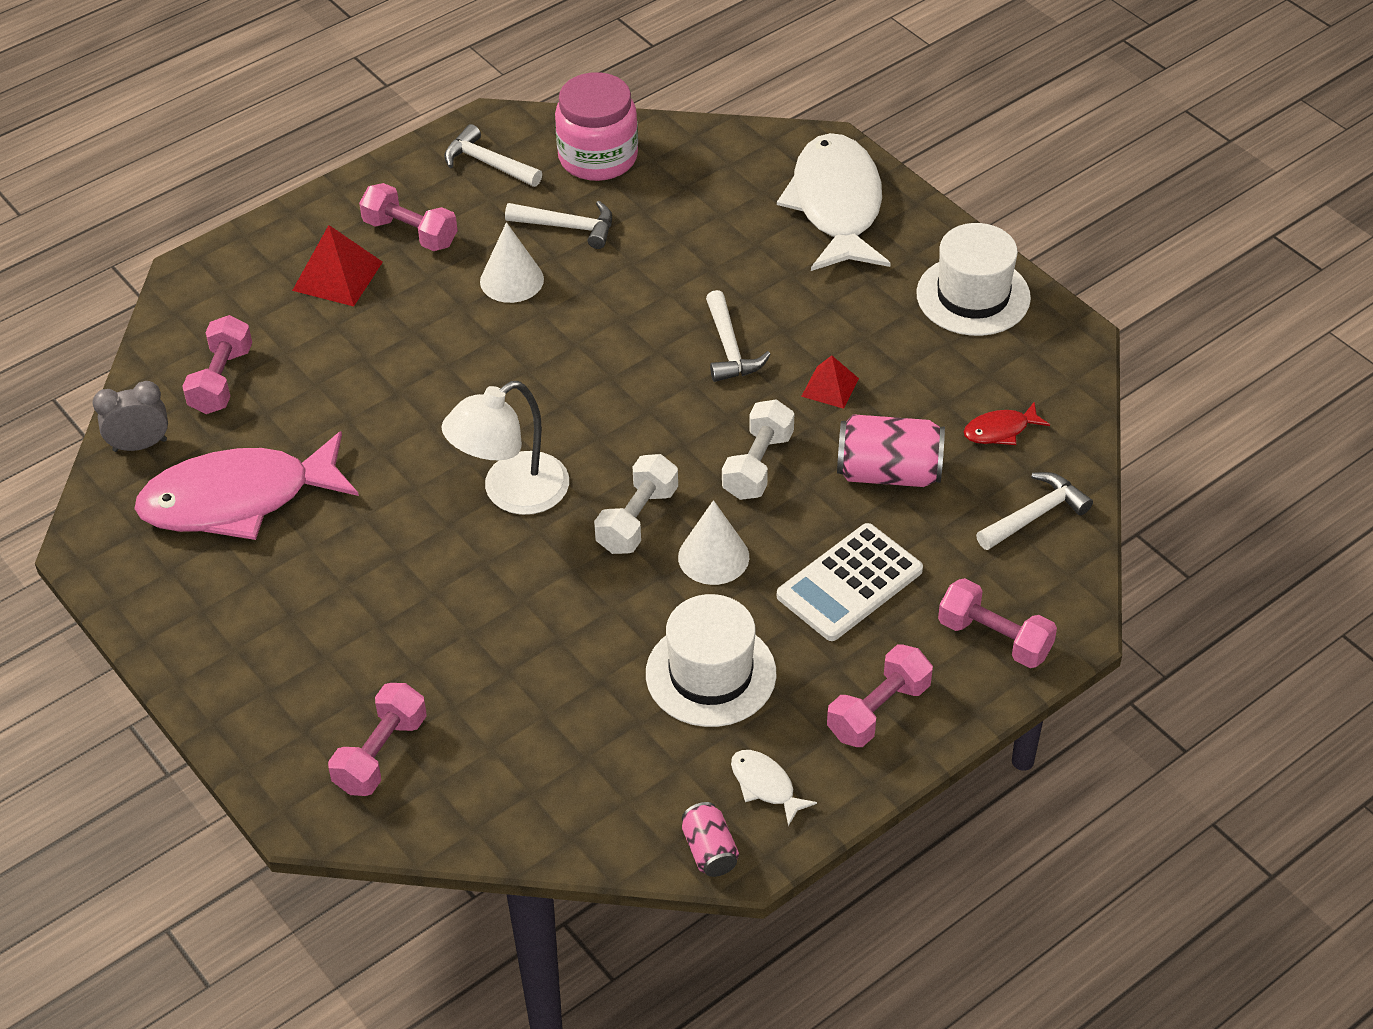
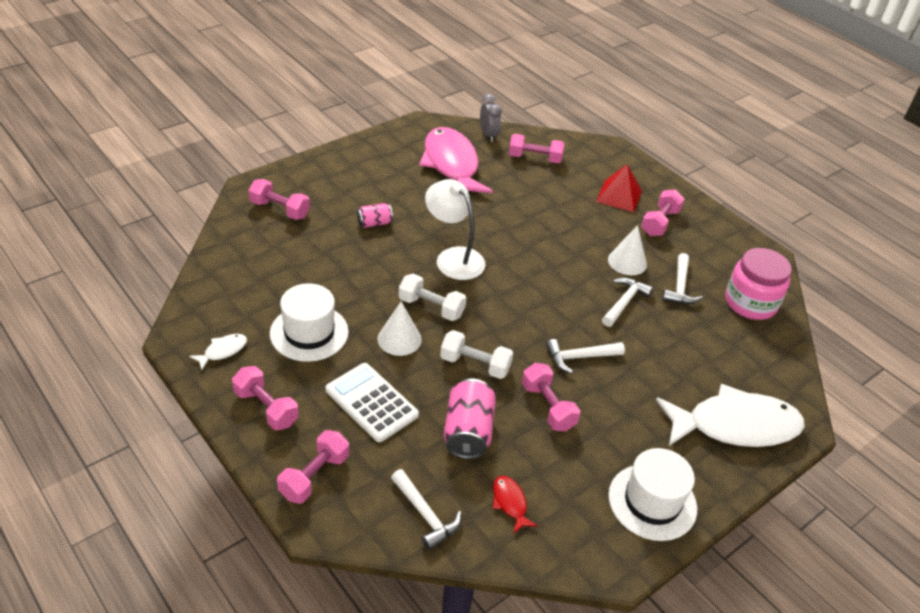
camera: 85 degrees right, 5 degrees down
white hammer [444,124,542,187] -> white hammer moved to [602,277,653,327]
pink can [682,802,739,877] -> pink can moved to [357,203,393,228]
red pyramid [801,356,859,409] -> pink dumbbell [522,363,580,431]

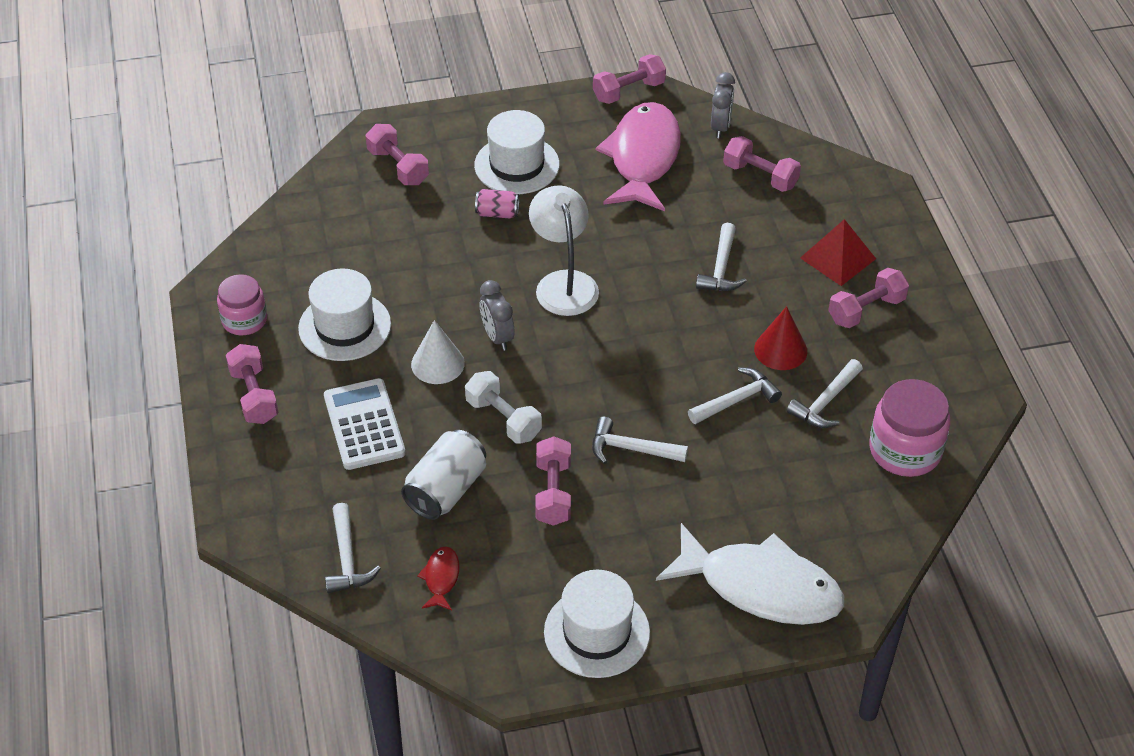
camera: 30 degrees right, 5 degrees up
white fish [189,334,247,371] -> pink jar [217,274,267,335]
pink dumbbell [277,430,349,504] -> pink dumbbell moved to [593,54,666,104]
white dumbbell [399,274,466,321] -> grey clock [480,280,514,351]
pink can [444,378,496,459] -> white can [401,430,486,520]
white cone [608,225,647,275] -> red cone [754,306,807,370]
none -> white hat [474,110,560,194]
none -> white hammer [696,223,747,291]

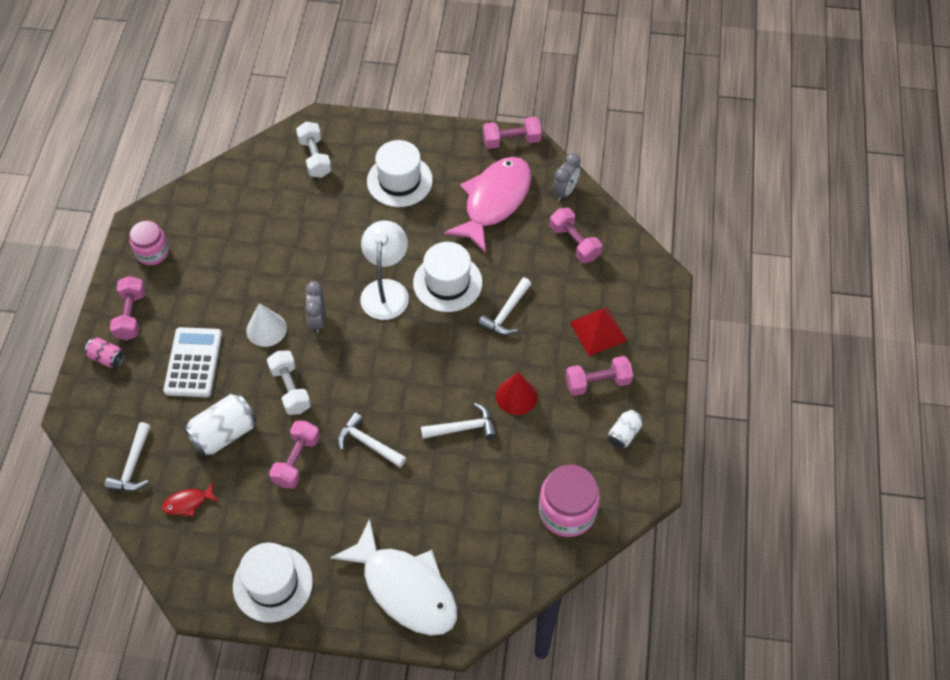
camera: 20 degrees right, 10 degrees up
white hat [298,268,391,361] -> white hat moved to [413,242,482,312]
pink dumbbell [366,124,429,185] -> white dumbbell [296,122,331,178]
red fish [417,547,460,611] -> red fish turned 135 degrees counterclockwise [162,482,219,516]
pink can [475,189,519,218] -> pink can moved to [85,337,125,368]
white hammer [786,359,863,428] -> none
none -> white can [608,410,643,449]

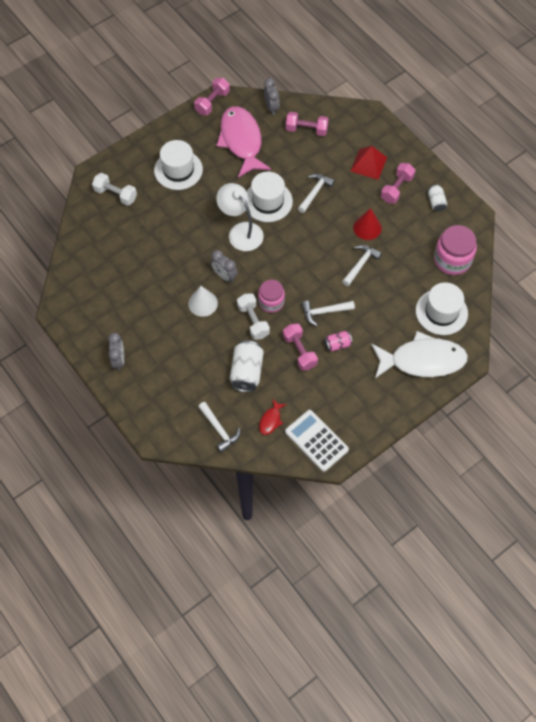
camera: 45 degrees left, 5 degrees up
pink can [85,337,125,368] -> pink can moved to [324,331,353,352]
pink dumbbell [110,276,146,340] -> grey clock [108,333,124,371]
pink jar [129,221,169,265] -> pink jar moved to [258,280,285,313]
white calculator [163,327,222,397] -> white calculator moved to [285,410,349,472]
white hat [233,543,313,623] -> white hat moved to [416,282,468,335]
white dumbbell [267,351,311,415] -> white dumbbell turned 45 degrees clockwise [237,293,270,340]
white hammer [478,278,531,335] -> white hammer turned 135 degrees counterclockwise [298,173,335,213]

